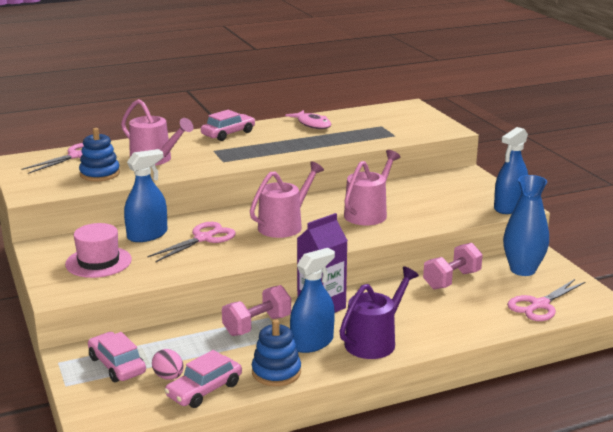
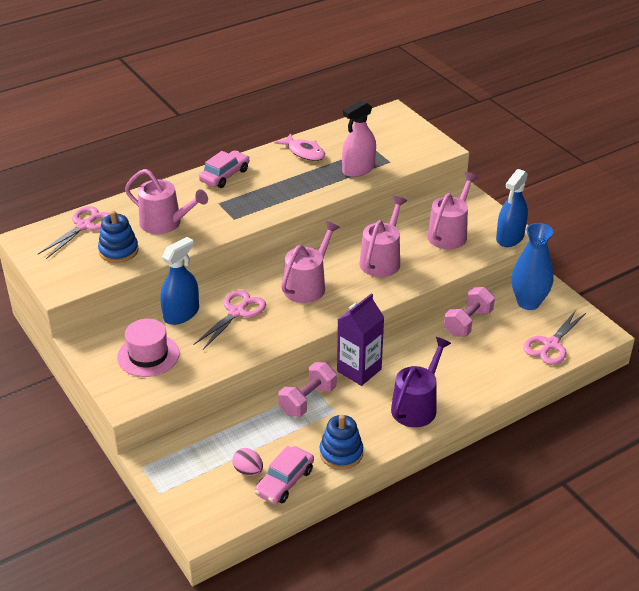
camera: 10 degrees left, 15 degrees up
pink car [88,332,146,382] -> none
blue spray bottle [290,248,335,353] -> none
none -> pink spray bottle [342,100,376,177]
none -> pink watering can [427,172,478,249]

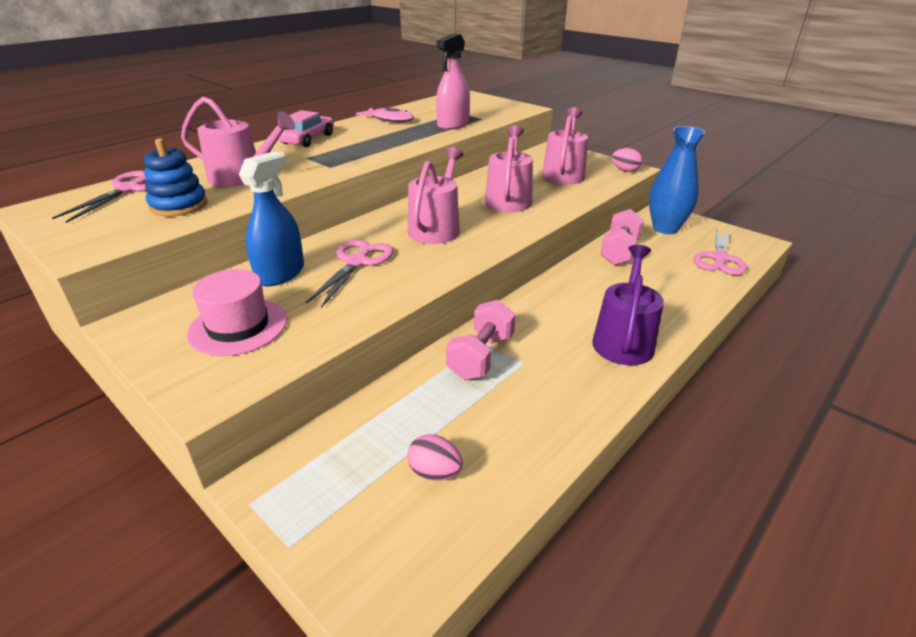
camera: 15 degrees left, 5 degrees down
pink car [255,446,314,504] -> none
blue stacking toy [320,415,363,469] -> none
purple carton [337,293,385,386] -> none
blue spray bottle [496,169,528,247] -> pink egg [611,148,643,172]

